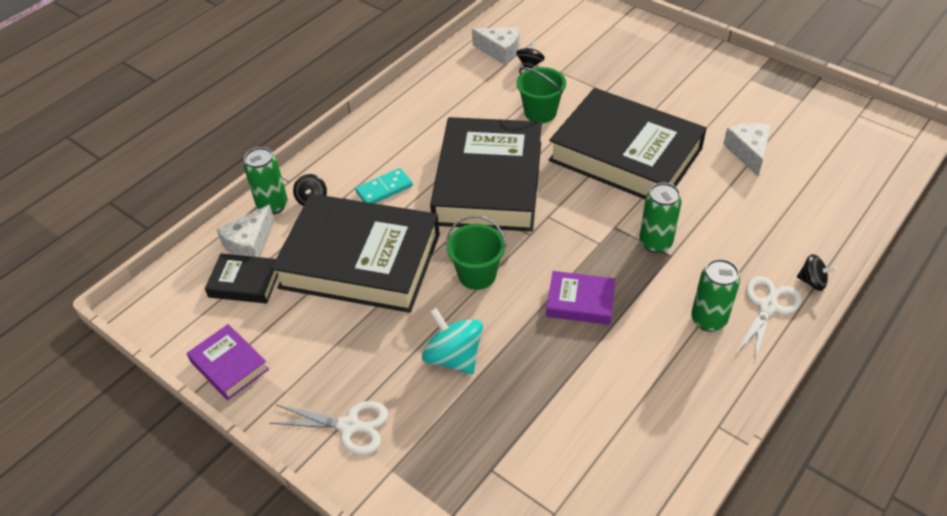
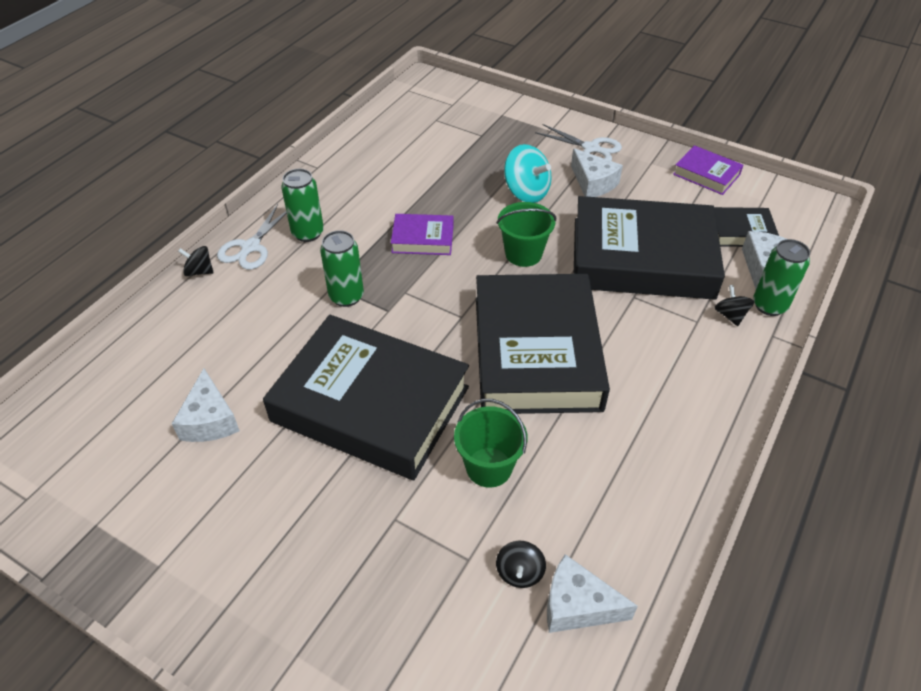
camera: 170 degrees right, 0 degrees up
white scissors [269,401,388,455] -> white scissors turned 150 degrees counterclockwise [535,124,622,161]
turquoise domino [355,168,413,203] -> none
none -> white cheese [571,148,623,197]

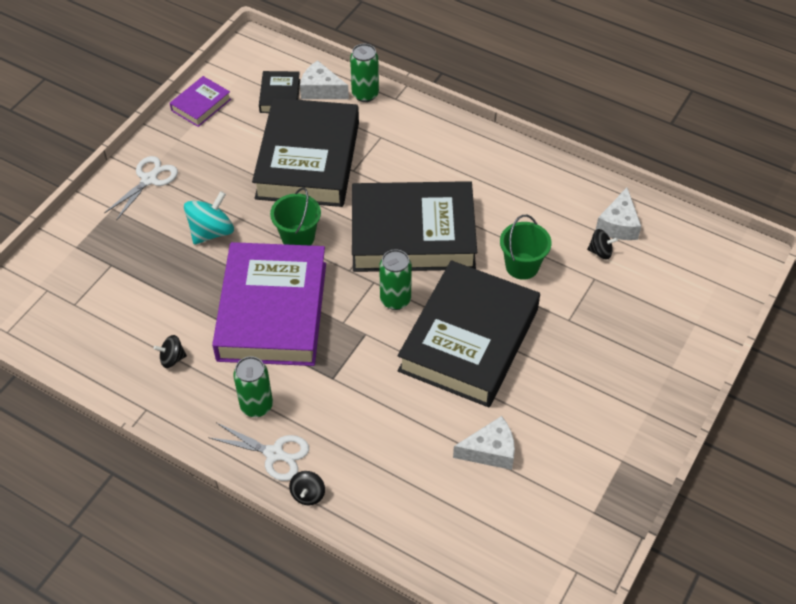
camera: 90 degrees left, 5 degrees up
green can [320,230,364,307] -> green can moved to [379,249,412,310]
purple book [391,214,454,255] -> purple book [212,242,326,366], size x2.27
white cheese [571,148,623,197] -> none
black spinning top [714,285,755,326] -> black spinning top moved to [154,335,187,368]

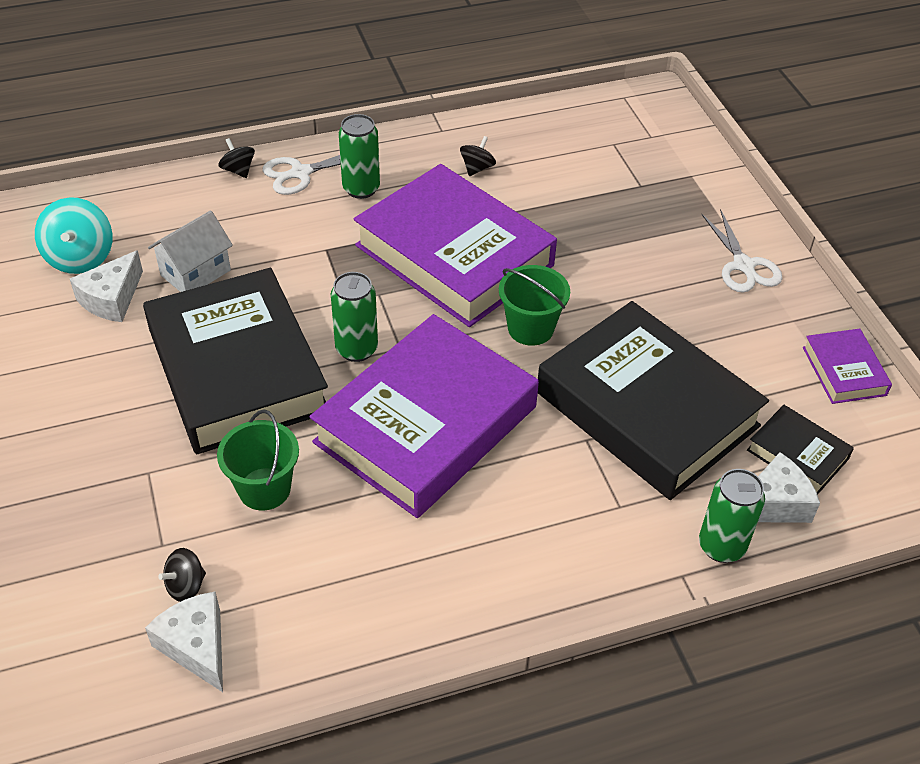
camera: 130 degrees right, 5 degrees down
turquoise spinning top [184,191,234,244] -> turquoise spinning top moved to [35,197,112,274]
black book [352,181,477,272] -> purple book [309,314,539,518]
none -> white house [148,210,233,292]

